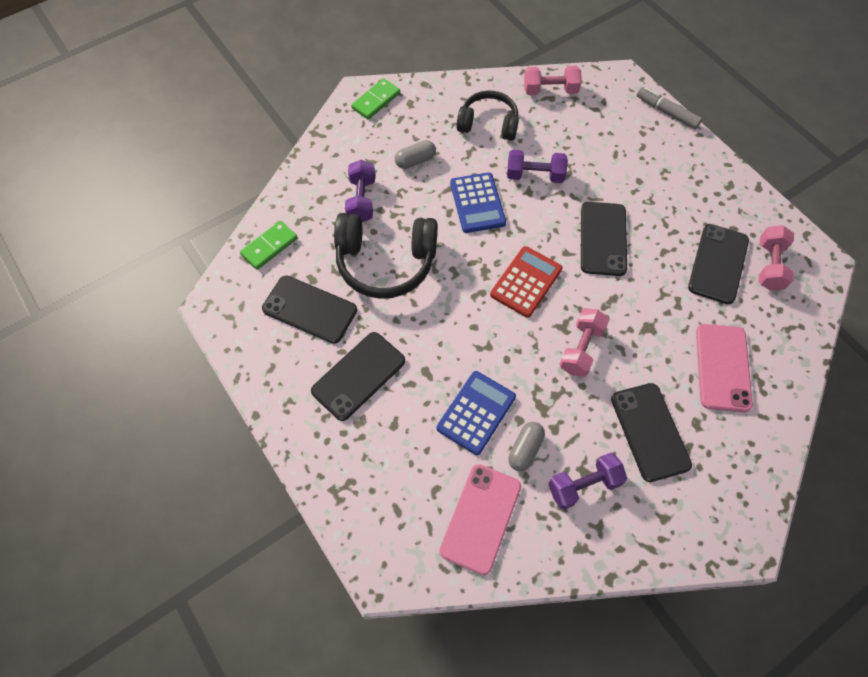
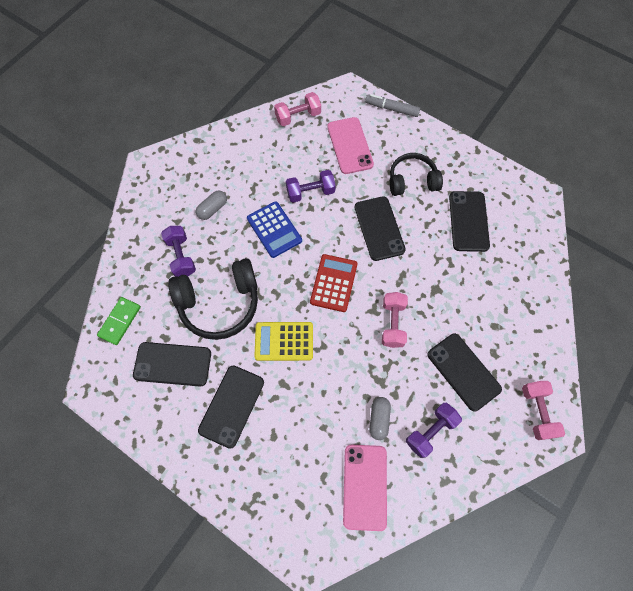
camera: 20 degrees left, 5 degrees up
green domino [351,78,400,120] -> none
blue calculator [437,371,516,455] -> none
black headphones [457,90,519,141] -> black headphones moved to [390,153,443,196]
pink phone [696,324,753,412] -> pink phone moved to [327,117,374,174]
pink dumbbell [758,225,794,290] -> pink dumbbell moved to [522,381,565,440]
none -> yellow calculator [254,322,313,361]

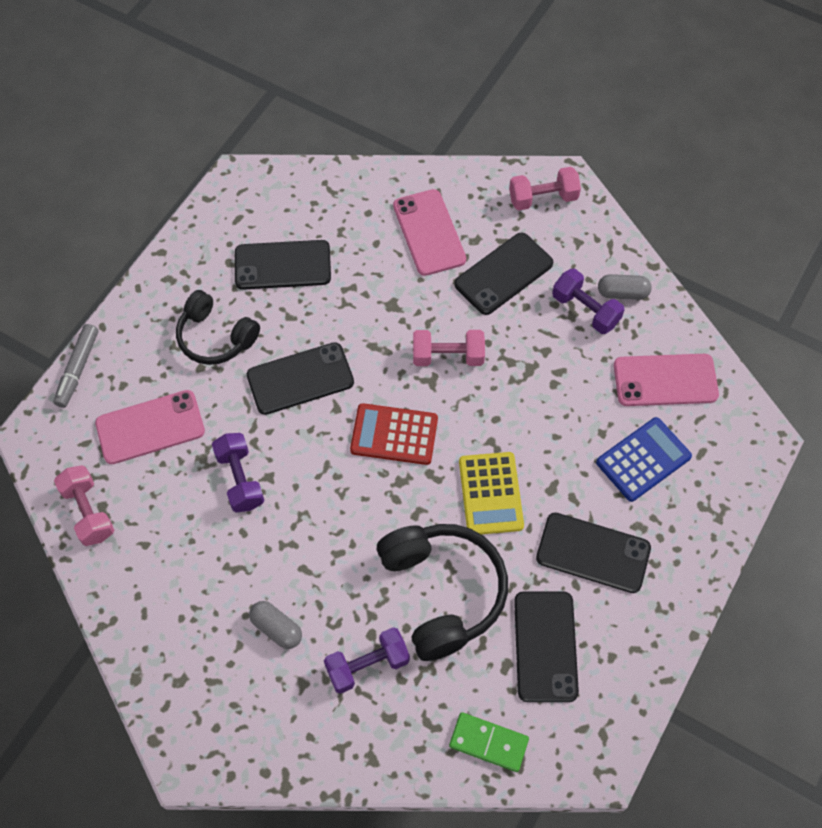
camera: 95 degrees left, 5 degrees down
blue calculator [247,201,302,258] -> blue calculator moved to [596,417,692,502]
grey capsule [369,397,391,440] -> grey capsule moved to [598,274,652,300]
black headphones [390,153,443,196] -> black headphones turned 45 degrees counterclockwise [176,290,260,365]
none -> pink phone [393,189,466,276]

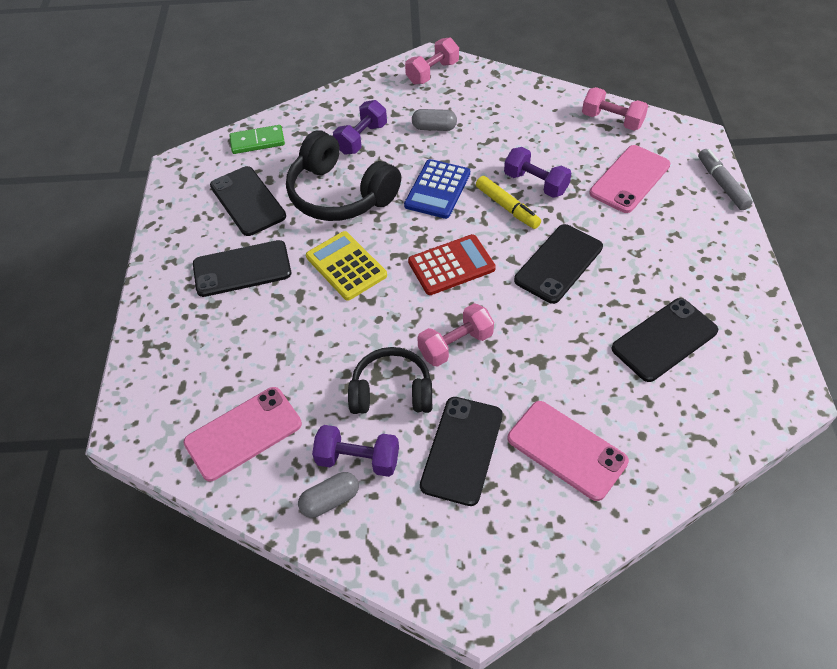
camera: 150 degrees right, 10 degrees down
black headphones [176,290,260,365] -> black headphones moved to [348,347,432,414]
pink dumbbell [509,167,581,210] -> pink dumbbell moved to [405,37,459,84]
blue calculator [596,417,692,502] -> blue calculator moved to [404,159,470,219]
none -> yellow marker [476,176,541,229]

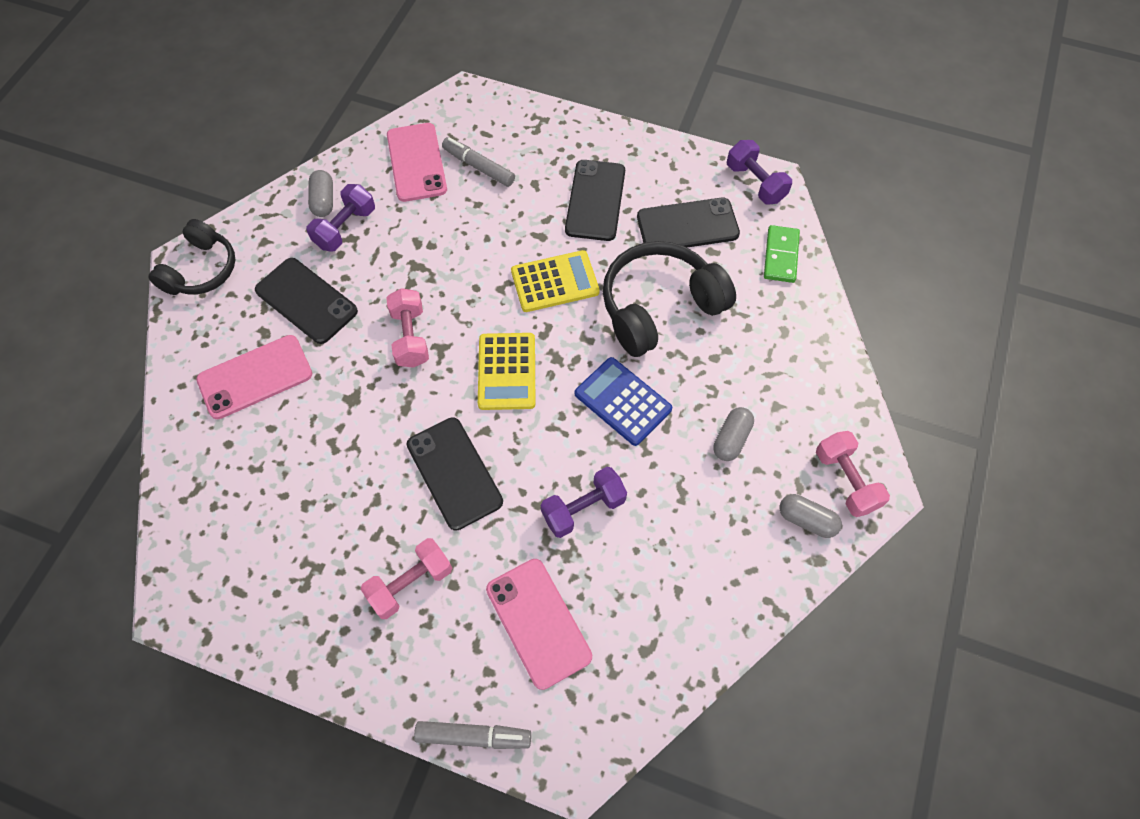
camera: 110 degrees right, 10 degrees up
purple dumbbell [333,100,387,155] -> purple dumbbell moved to [727,140,792,205]
black headphones [348,347,432,414] -> black headphones moved to [148,219,235,295]
red calculator [408,234,496,295] -> yellow calculator [478,333,535,410]
yellow marker [476,176,541,229] -> none
pink dumbbell [582,87,648,131] -> pink dumbbell moved to [361,538,452,619]
black phone [611,298,718,382] -> none
none -> grey marker [442,137,515,187]
none -> grey capsule [780,494,842,538]

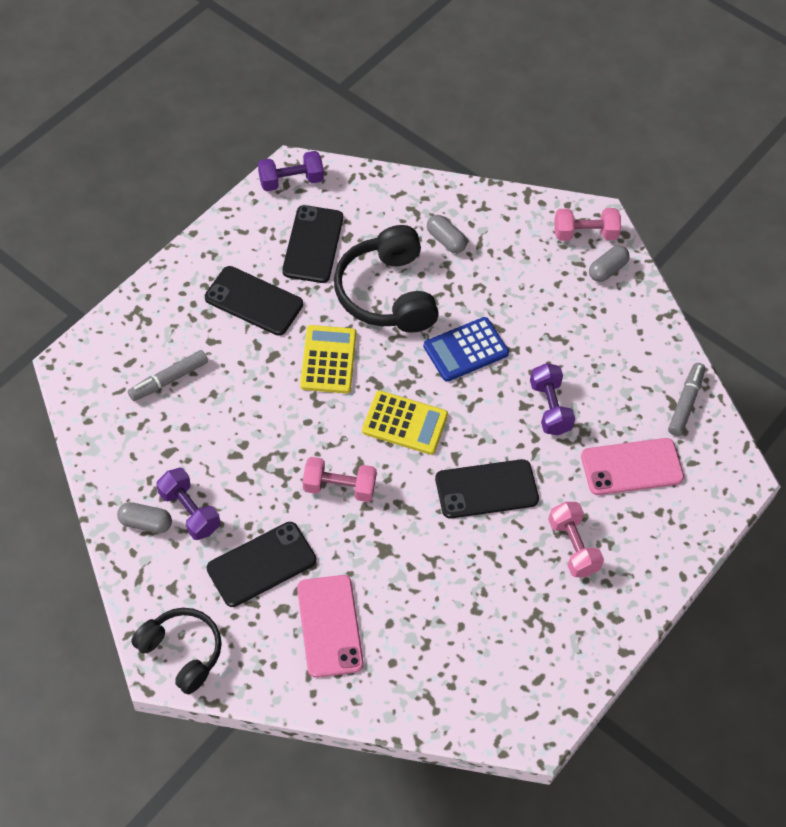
camera: 75 degrees left, 5 degrees down
pink phone [387,123,447,202] -> none
grey marker [414,721,531,749] -> grey marker moved to [668,363,705,436]
grey capsule [713,407,754,461] -> grey capsule moved to [427,215,467,253]
green domino [764,225,800,283] -> none

